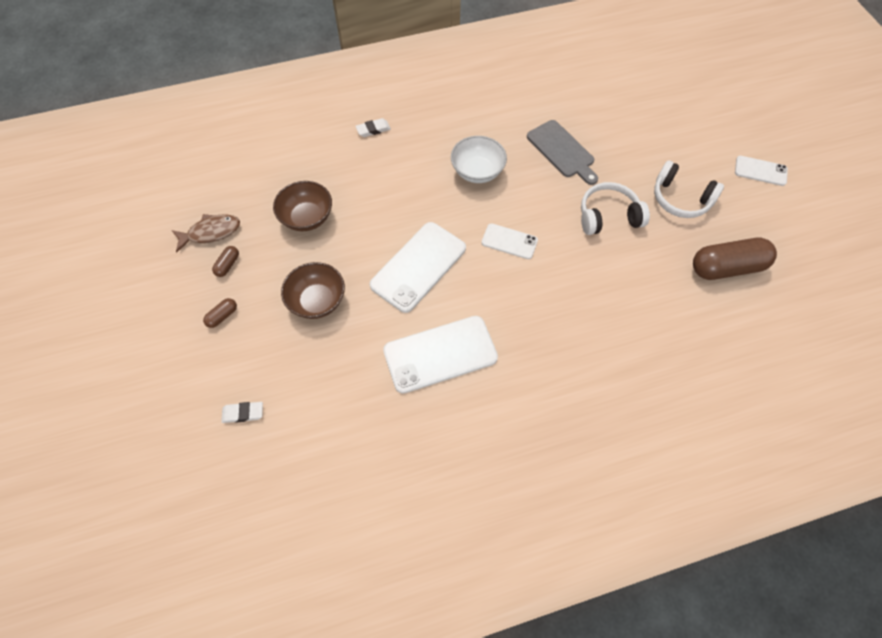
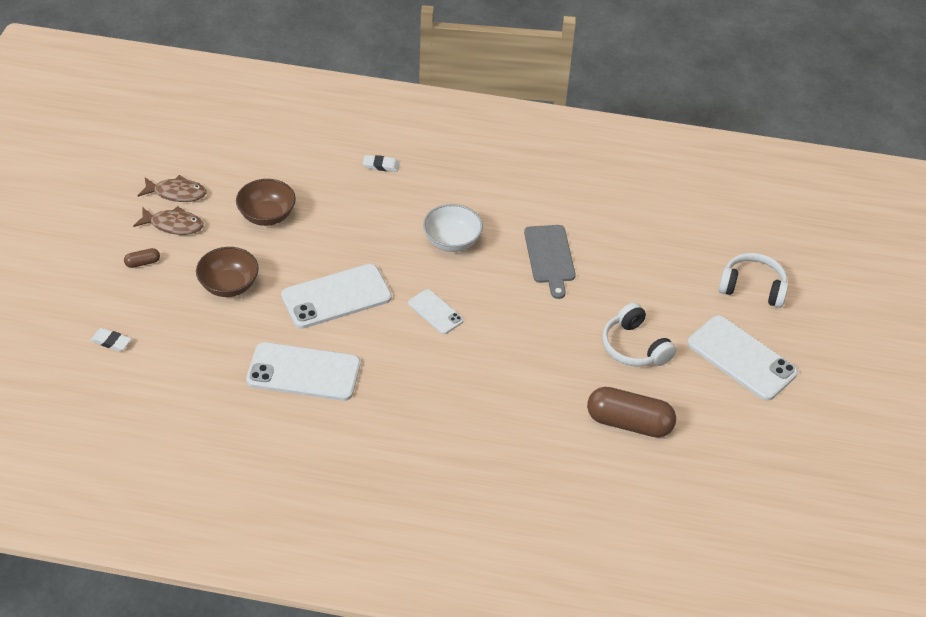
camera: 25 degrees right, 15 degrees down
brown capsule [212,246,239,277] -> brown fish [133,206,204,235]
white headphones [581,182,650,235] -> white headphones moved to [718,253,788,308]
white phone [735,156,788,186] -> white phone [687,315,798,401], size x1.84

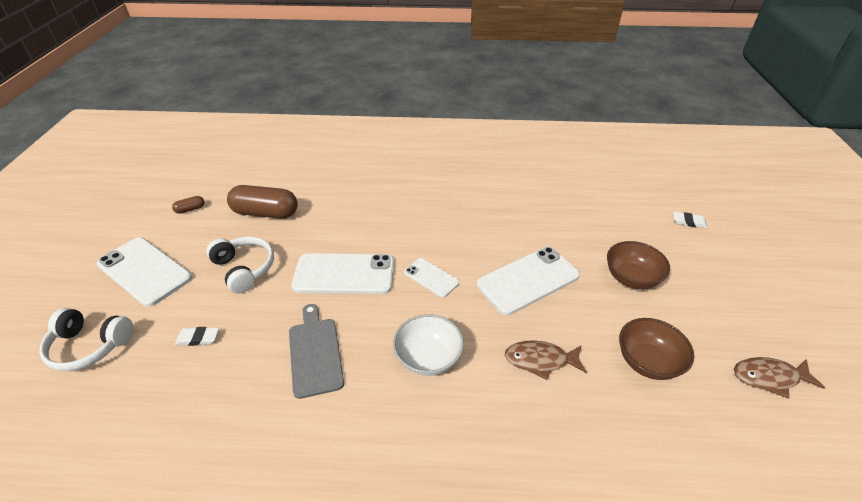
camera: 175 degrees right, 5 degrees down
brown capsule [124,248,160,268] -> brown capsule moved to [172,196,205,214]
brown fish [133,206,204,235] -> brown fish moved to [505,340,587,380]
white phone [246,342,361,401] -> white phone moved to [291,253,394,294]
white eraser [363,155,400,172] -> white eraser moved to [175,327,219,346]

